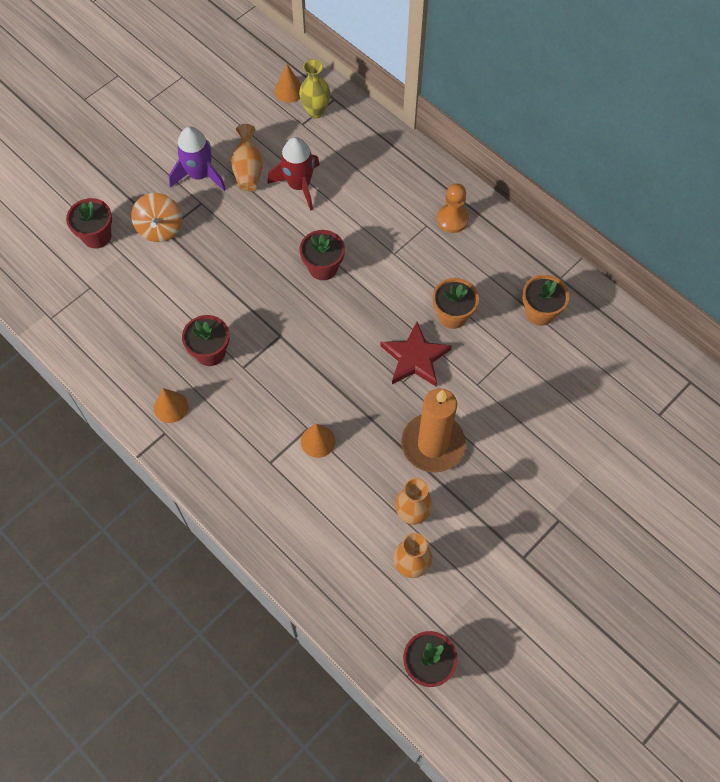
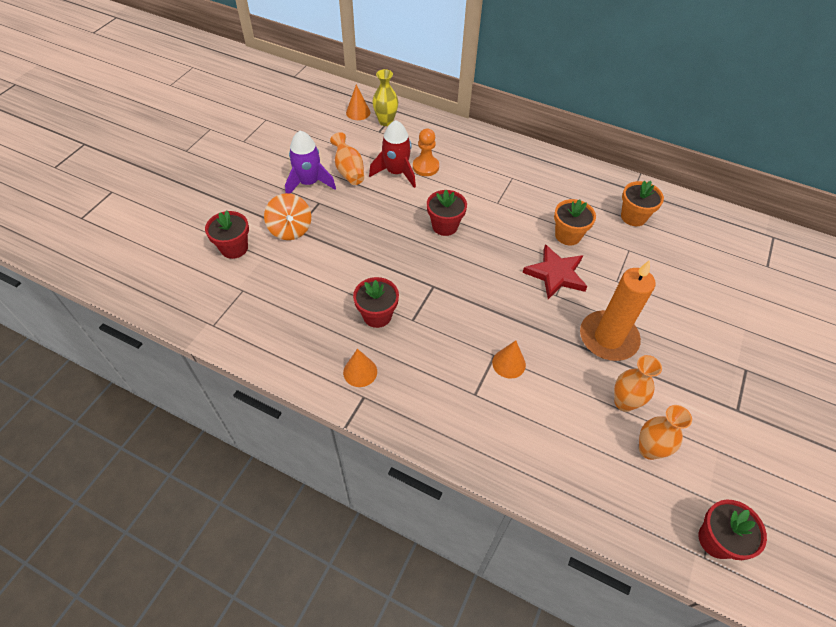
camera: 20 degrees left, 10 degrees down
orange pawn [437,183,469,233] -> orange pawn moved to [413,129,439,176]

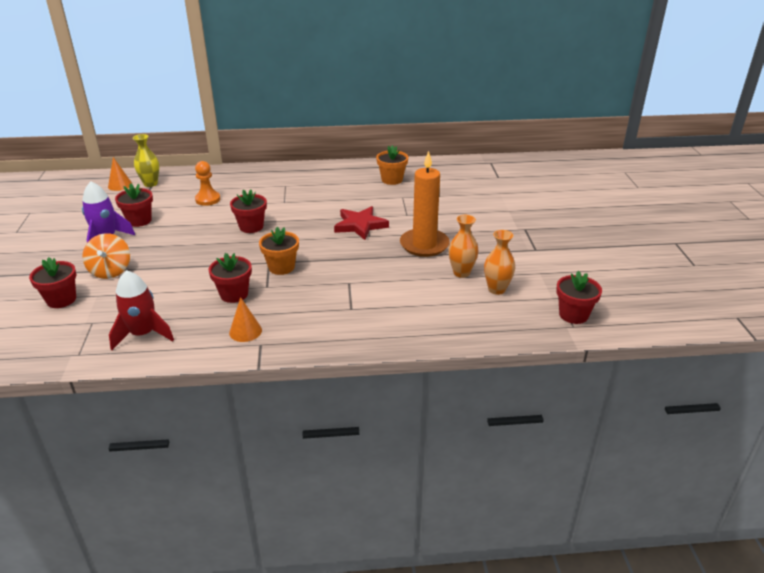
camera: 30 degrees left, 20 degrees down
orange spinning top [264,193,311,240] -> orange spinning top turned 45 degrees clockwise [82,233,130,279]
orange vase [330,132,364,185] -> red flower pot [115,183,153,227]
red rocket [369,120,416,188] -> red rocket moved to [109,270,174,350]
orange cone [492,340,526,379] -> none
orange flower pot [554,199,596,245] -> orange flower pot moved to [259,227,299,275]

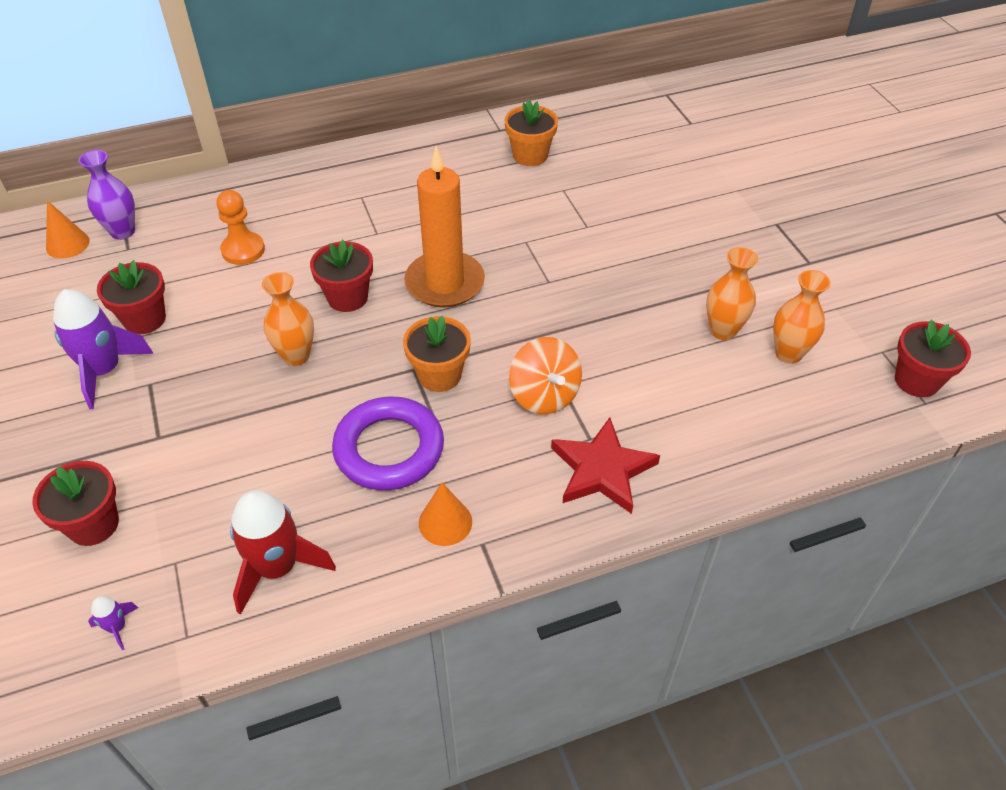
camera: 15 degrees left, 15 degrees up
orange spinning top [82,233,130,279] -> orange spinning top moved to [509,337,582,414]
yellow vase [133,134,159,187] -> purple vase [79,150,135,240]
red flower pot [208,253,252,303] -> purple ring [332,396,444,490]
red star [334,206,389,240] -> red star moved to [551,417,660,514]
orange candle [400,151,450,257] -> orange candle moved to [404,146,485,308]
none -> purple rocket [88,596,138,650]
none -> orange vase [262,272,314,366]

